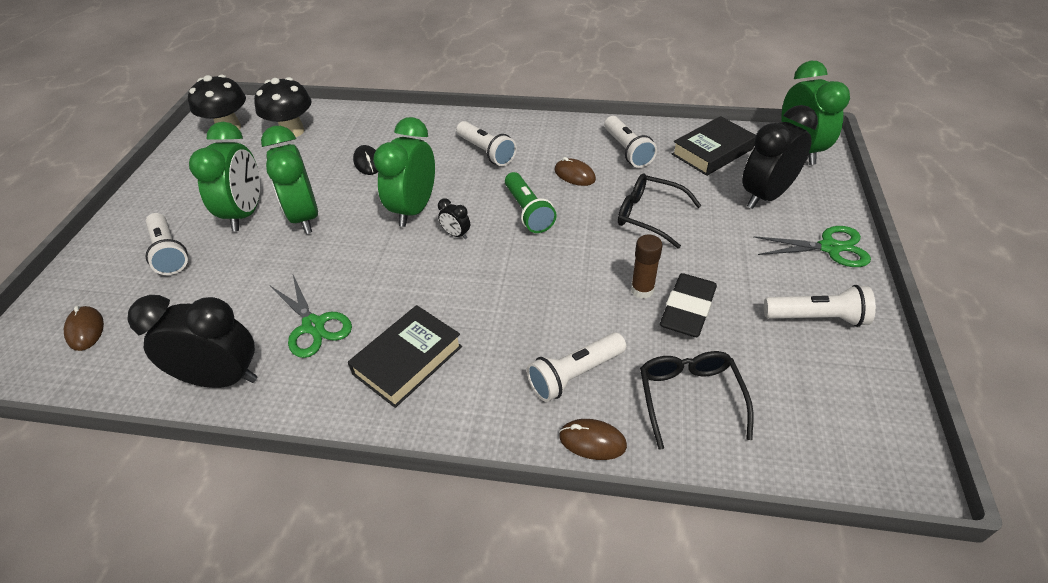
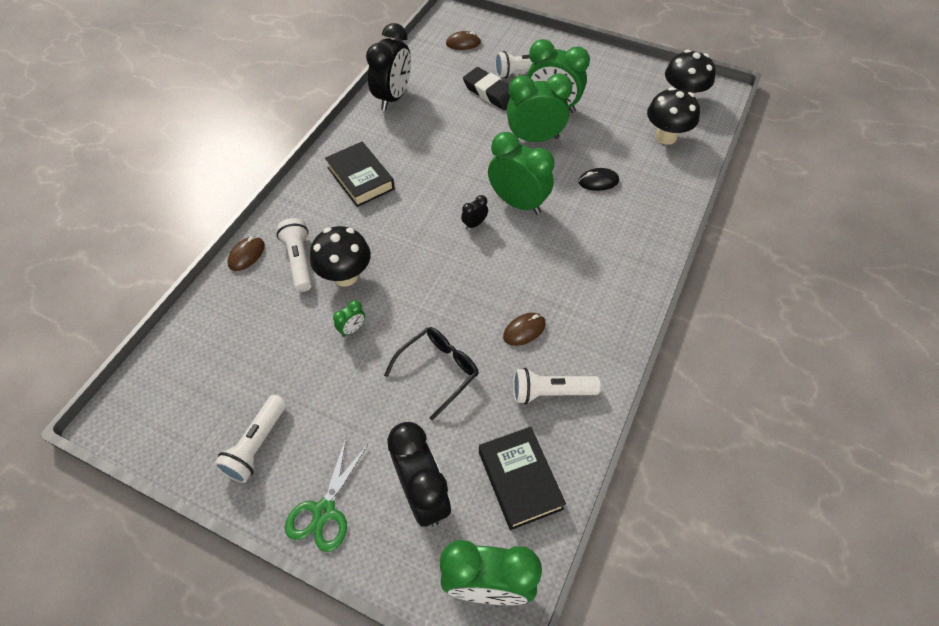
camera: 105 degrees right, 10 degrees up
green scissors [271,275,352,358] -> none
white flashlight [456,121,517,166] -> none
green flashlight [505,172,557,233] -> none
brown glue stick [631,235,663,299] -> green clock [333,300,365,337]
black glasses [640,351,754,450] -> none
black eraser [660,273,717,337] -> black eraser moved to [463,67,510,111]
none -> black mushroom [310,226,371,287]

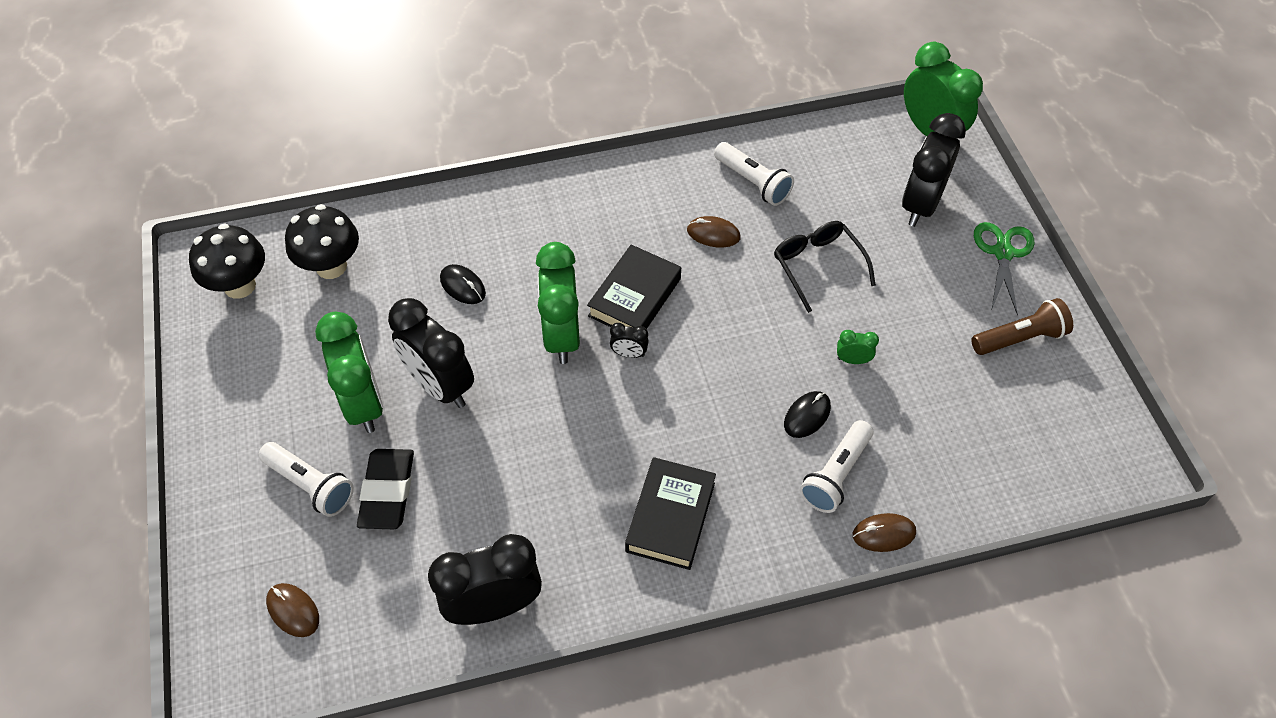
camera: 130 degrees left, 0 degrees up
white flashlight [214,395,287,483] -> brown flashlight [971,298,1073,355]
green scissors [285,438,368,552] -> green scissors turned 60 degrees counterclockwise [974,222,1034,316]
black mushroom [310,226,371,287] -> black mouse [784,391,831,438]
black glasses [384,327,479,420] -> black glasses turned 60 degrees clockwise [774,221,876,313]
black book [479,427,566,530] -> black book moved to [587,245,681,329]
green clock [507,73,572,142] -> black clock [388,298,474,408]

